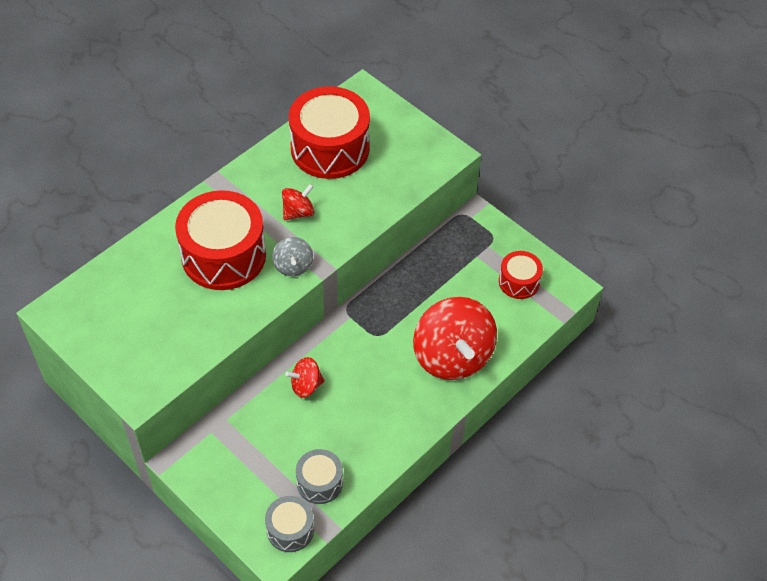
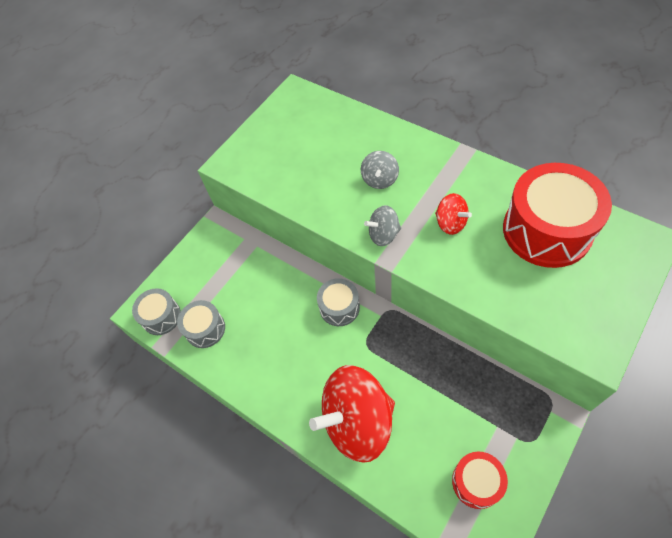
camera: 90 degrees right, 5 degrees up
red drum [175,190,266,290] -> grey spinning top [361,151,399,189]
red spinning top [285,357,325,398] -> none
none -> grey drum [317,278,360,326]

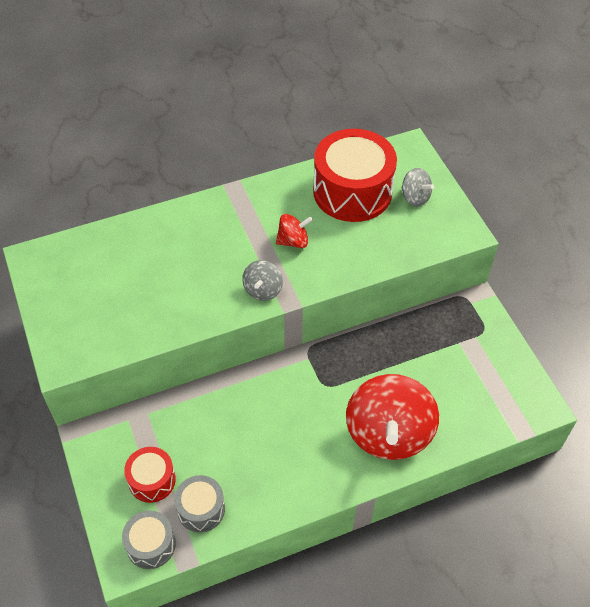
camera: 65 degrees left, 5 degrees down
grey drum [317,278,360,326] -> none
grey spinning top [361,151,399,189] -> grey spinning top moved to [401,168,434,207]
red drum [452,451,508,509] -> red drum moved to [124,447,176,503]

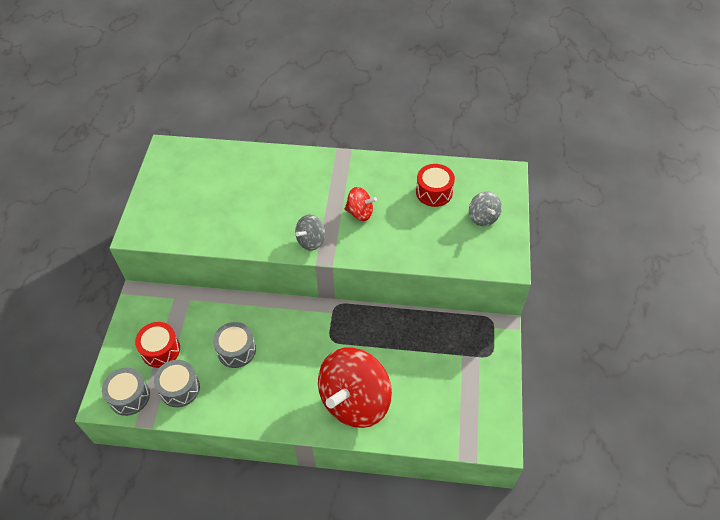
camera: 30 degrees right, 0 degrees up
red drum [313,129,397,222] -> red drum [416,164,455,207], size x0.52
none -> grey drum [213,322,256,368]

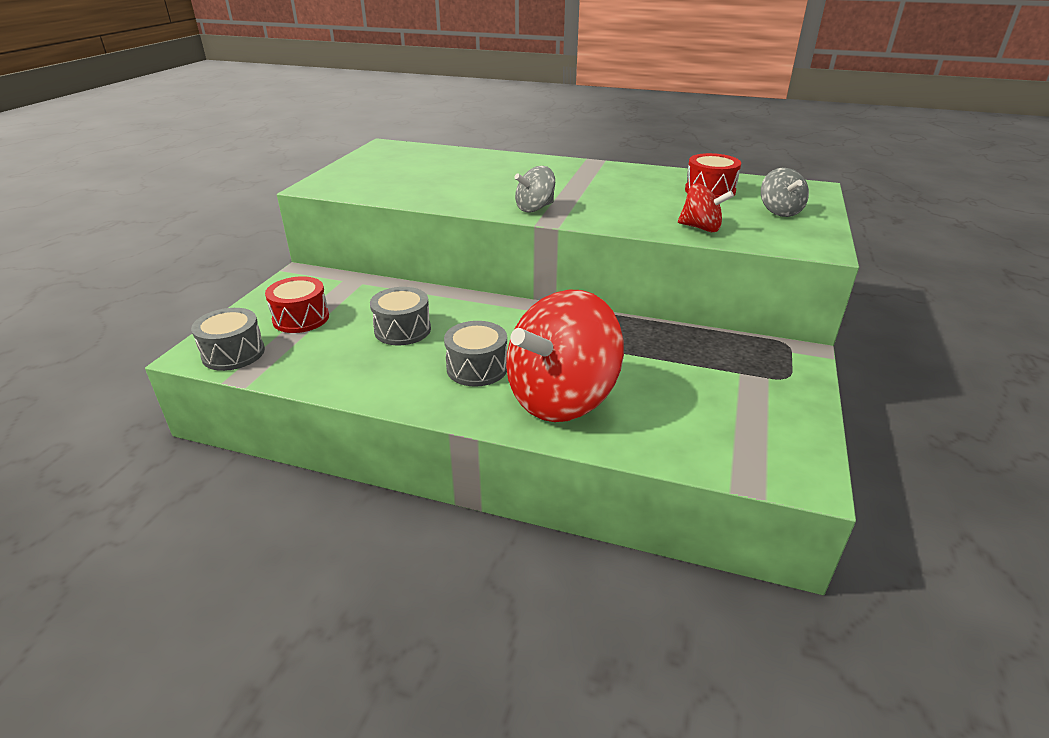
camera: 10 degrees right, 20 degrees down
grey drum [154,360,200,407] -> grey drum moved to [444,321,507,387]
red spinning top [345,187,377,221] -> red spinning top moved to [678,184,734,232]

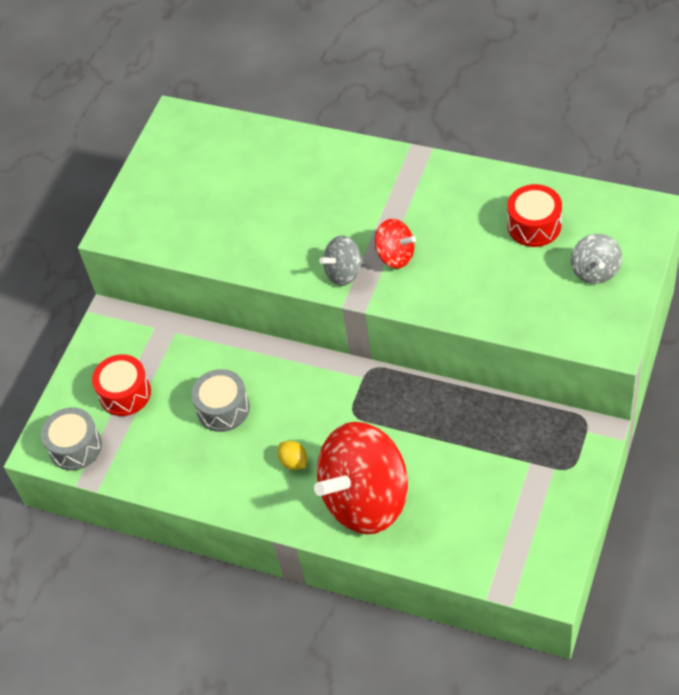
camera: 10 degrees right, 20 degrees up
grey drum [444,321,507,387] -> yellow lemon [278,441,307,470]
red spinning top [678,184,734,232] -> red spinning top moved to [375,219,416,268]

